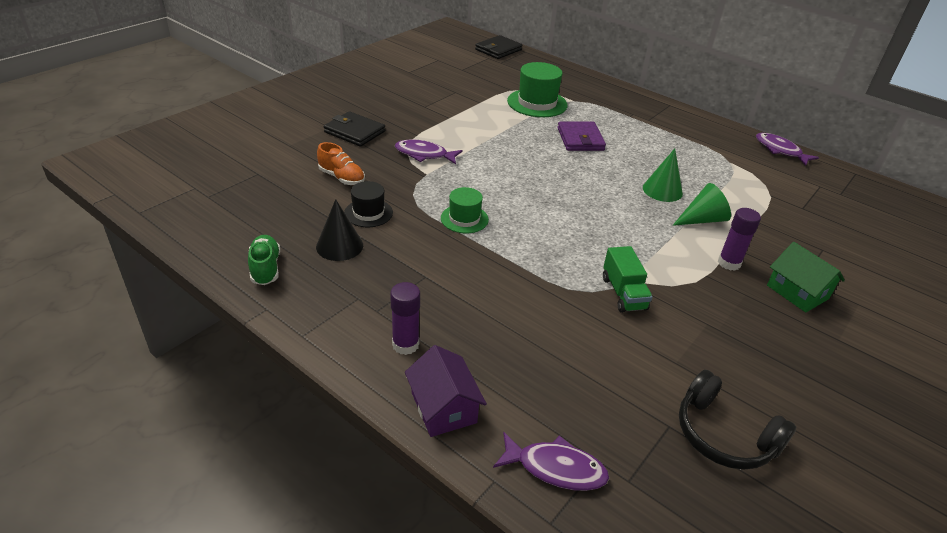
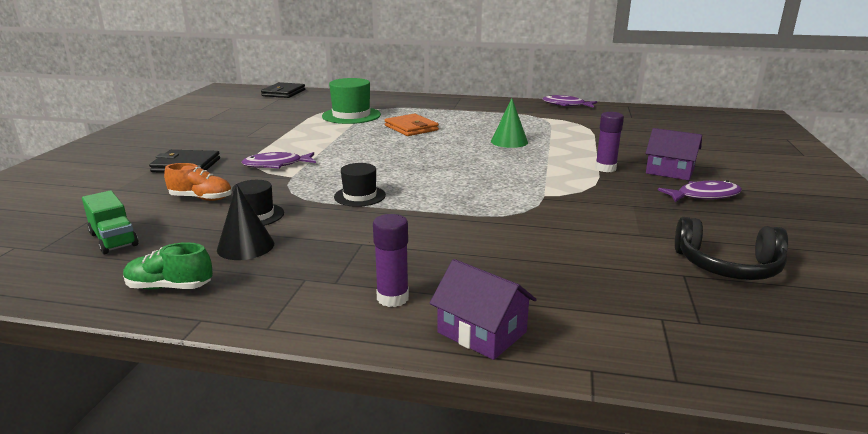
camera: 25 degrees left, 15 degrees down
green shoe [248,235,280,285] -> green shoe turned 45 degrees counterclockwise [123,242,213,290]
green hat [441,187,489,233] -> black hat [334,163,386,207]
purple fish [493,432,609,491] -> purple fish moved to [658,180,742,202]
purple wallet [557,121,606,151] -> orange wallet [385,113,439,136]
green truck [603,246,653,313] -> green truck moved to [82,190,138,254]
green cone [673,183,731,226] -> none
green house [767,242,845,312] -> purple house [645,128,702,180]

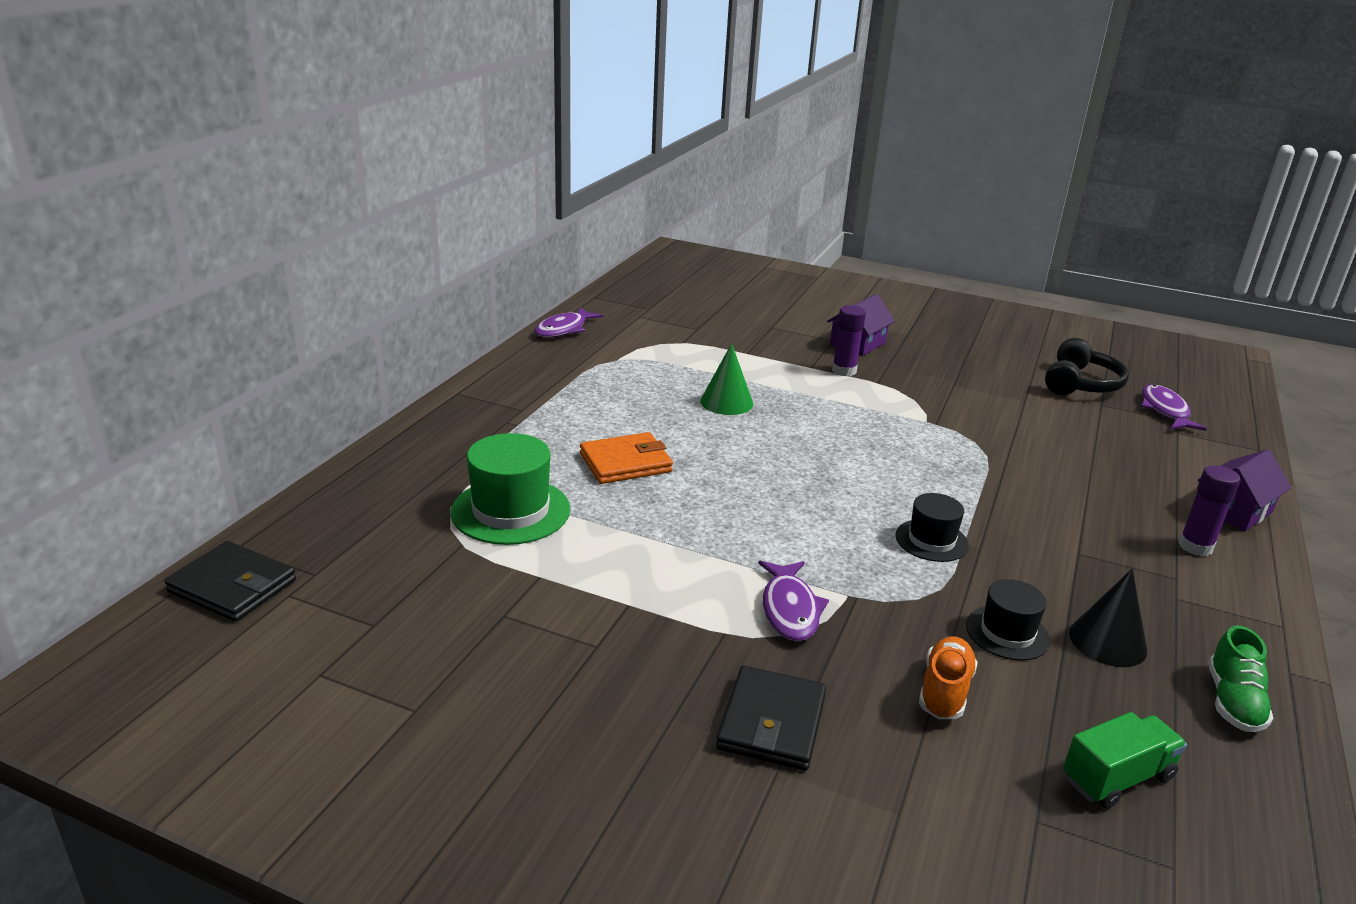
camera: 80 degrees left, 5 degrees up
purple fish [658,180,742,202] -> purple fish moved to [1141,384,1207,431]

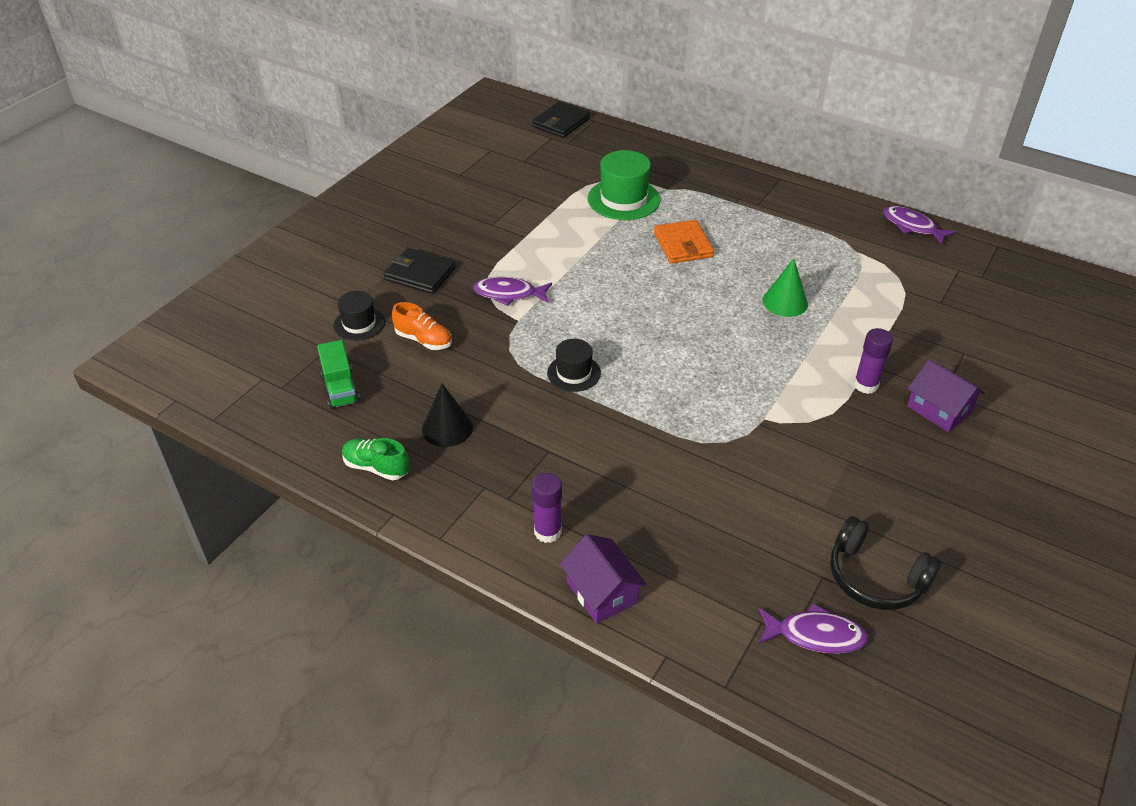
camera: 100 degrees right, 15 degrees up
black hat [966,579,1050,661] -> black hat moved to [334,291,385,341]

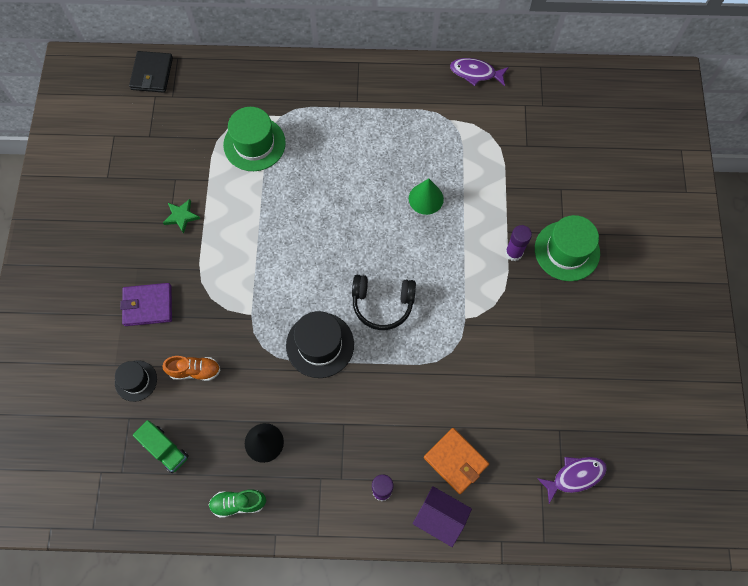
camera: 30 degrees left, 25 degrees up
black wallet [384,248,455,294] -> purple wallet [120,283,172,326]
purple fish [473,277,552,306] -> none
black hat [547,339,601,392] -> black hat [286,311,354,378], size x1.65
orange wallet [654,220,714,264] -> orange wallet moved to [424,428,489,494]
black headphones [830,516,942,610] -> black headphones moved to [352,275,416,330]
purple house [907,359,985,432] -> green hat [535,215,600,281]
none -> green star [163,199,200,234]

